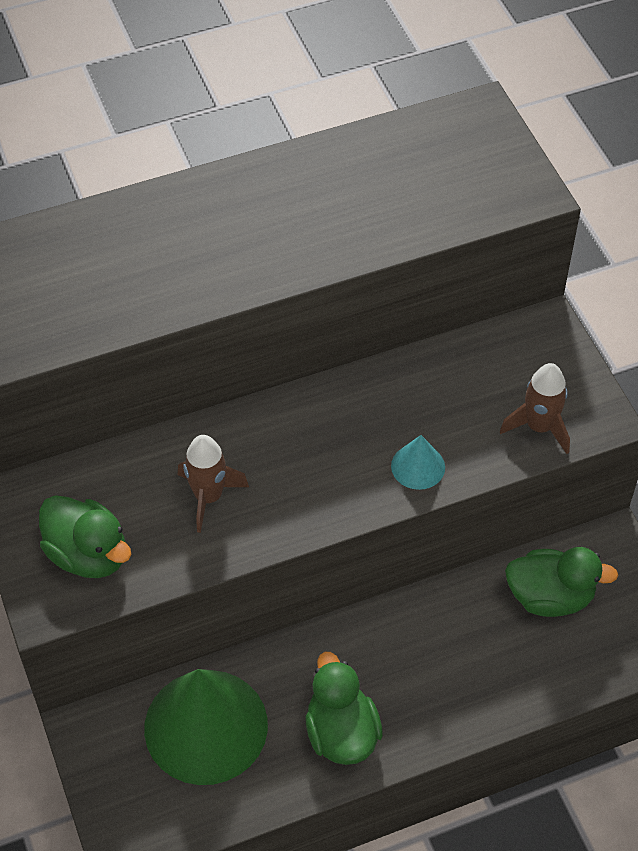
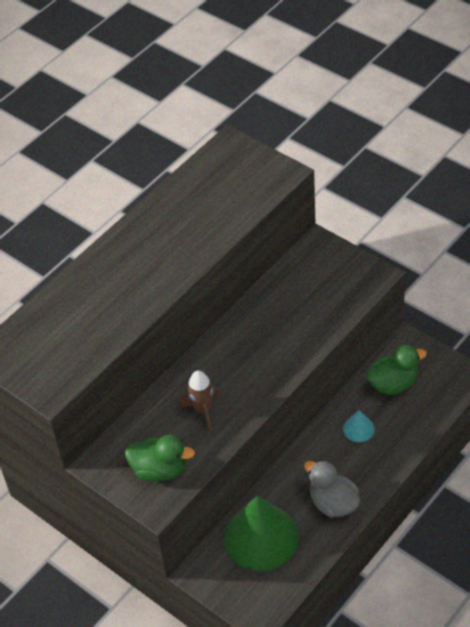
camera: 25 degrees left, 5 degrees down
green duck [306,652,383,765] -> grey duck [304,460,360,517]
turquoise cone [391,435,445,490] -> turquoise cone moved to [343,410,375,442]
brown rocket [500,363,570,454] -> none

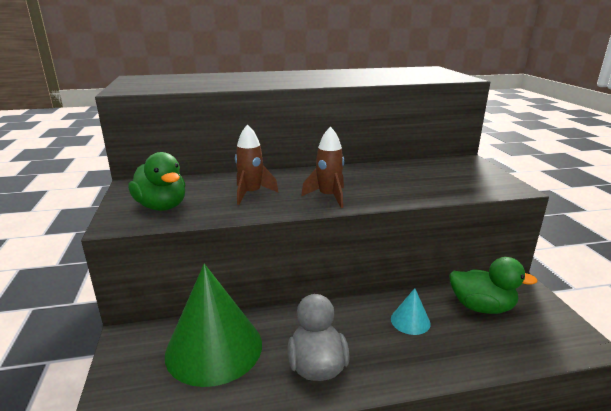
camera: 35 degrees right, 25 degrees down
none -> brown rocket [301,127,344,208]

